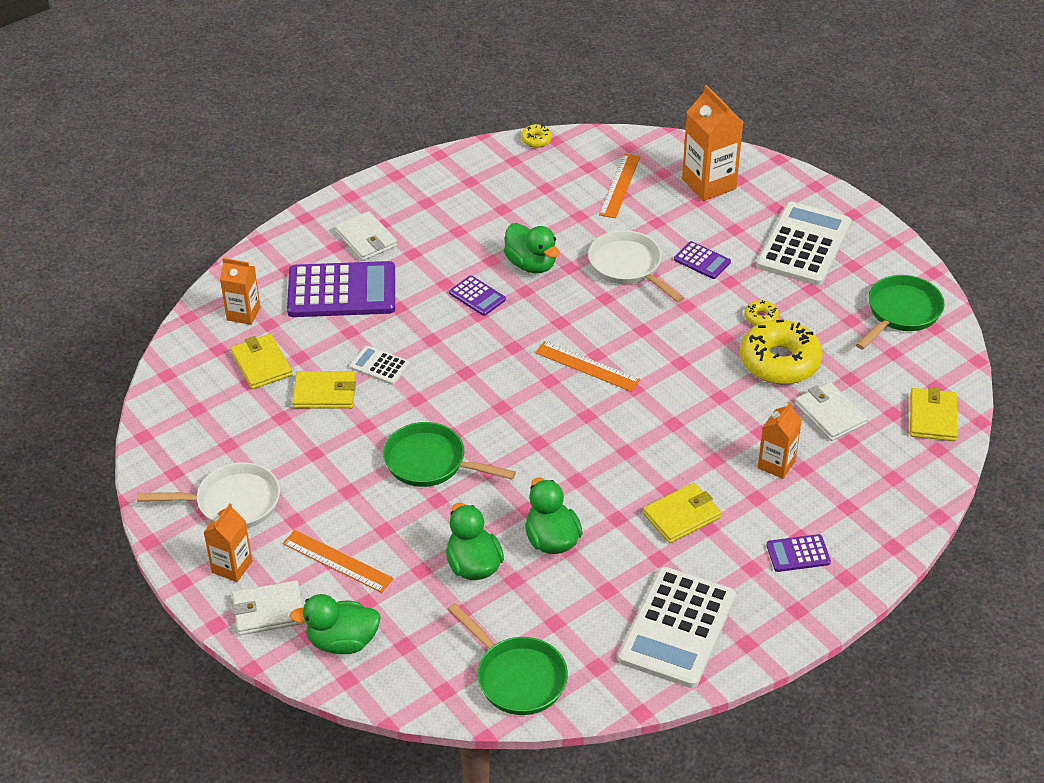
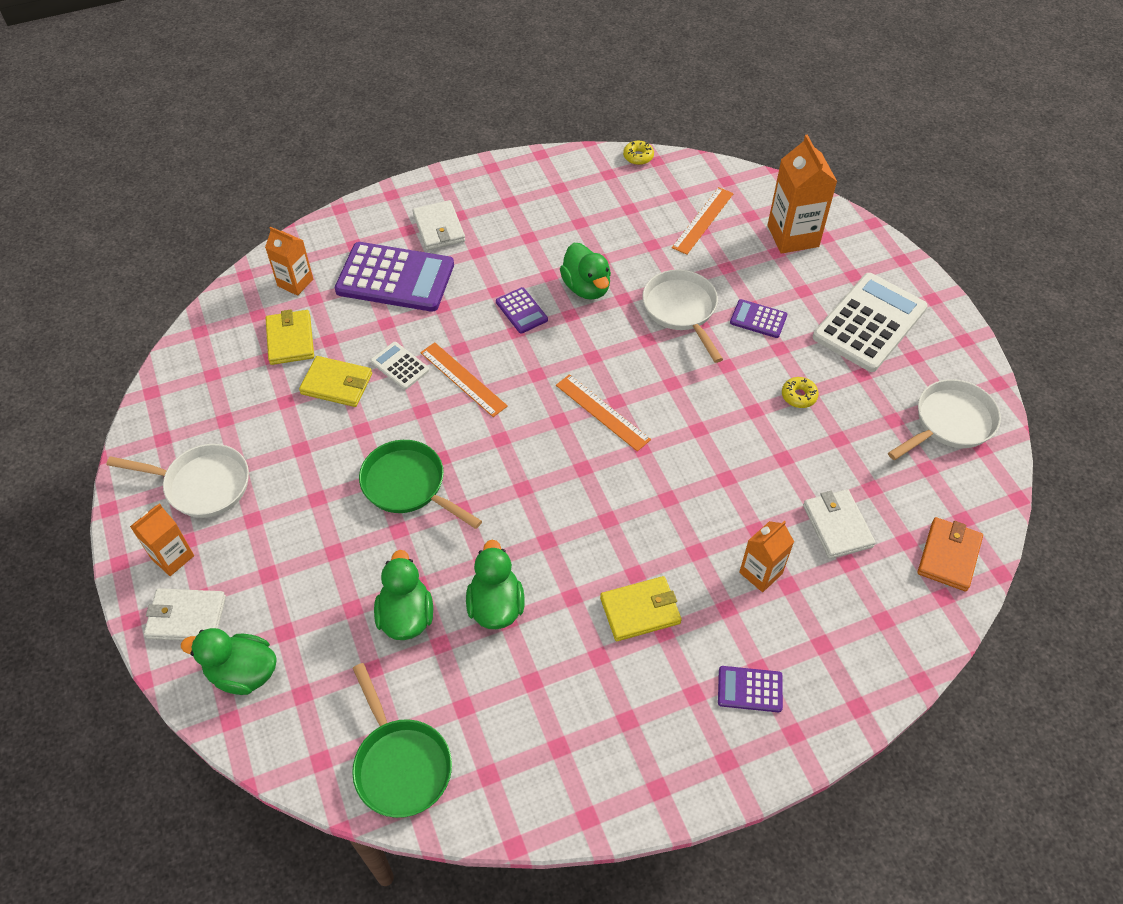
camera: 15 degrees right, 10 degrees up
orange ruler [282,530,394,593] -> orange ruler moved to [420,342,508,417]
white calculator [618,567,736,688] -> none
purple calculator [674,241,731,279] -> purple calculator turned 150 degrees clockwise [730,299,787,338]
yellow donut [740,320,823,384] -> none
green pan [856,275,945,350] -> white pan [888,379,1001,460]
yellow wallet [910,387,958,441] -> orange wallet [918,517,983,591]

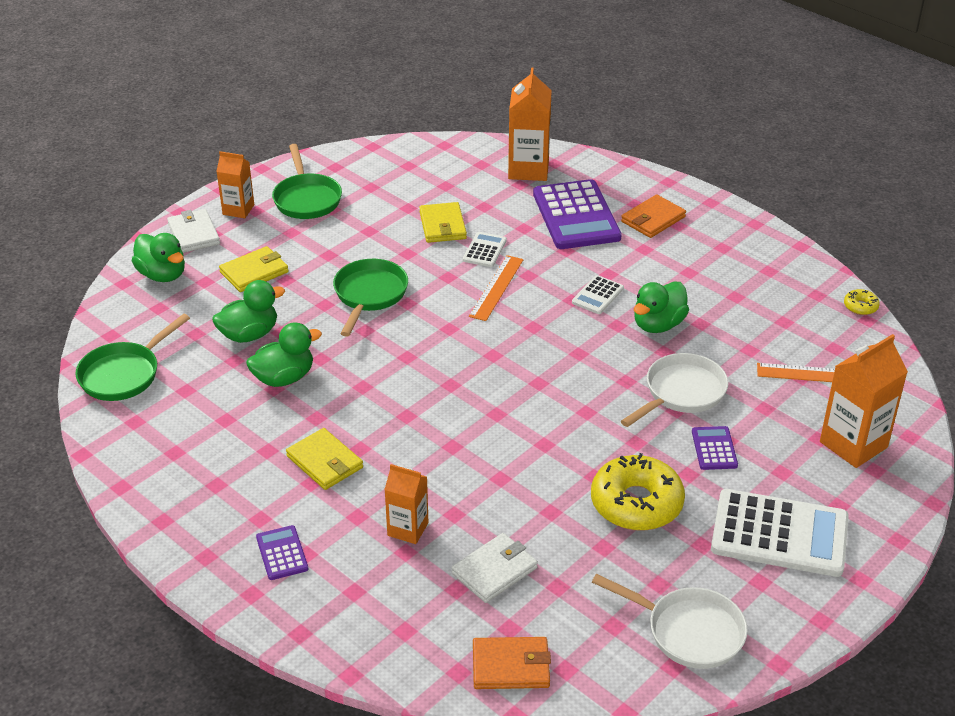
camera: 65 degrees right, 15 degrees down
white pan [106,444,249,518] -> green pan [272,144,342,219]
green duck [181,628,277,695] -> green duck turned 150 degrees clockwise [132,233,185,282]
orange carton [265,226,313,296] -> orange carton [508,67,552,181], size x1.63
yellow wallet [266,309,314,365] -> yellow wallet moved to [219,246,289,292]
white wallet [412,200,465,250] -> orange wallet [621,194,686,238]
purple calculator [496,287,548,334] -> white calculator [572,275,624,314]
orange ruler [556,374,651,451] -> none
yellow donut [782,377,819,408] -> yellow donut [591,453,685,531], size x2.31

